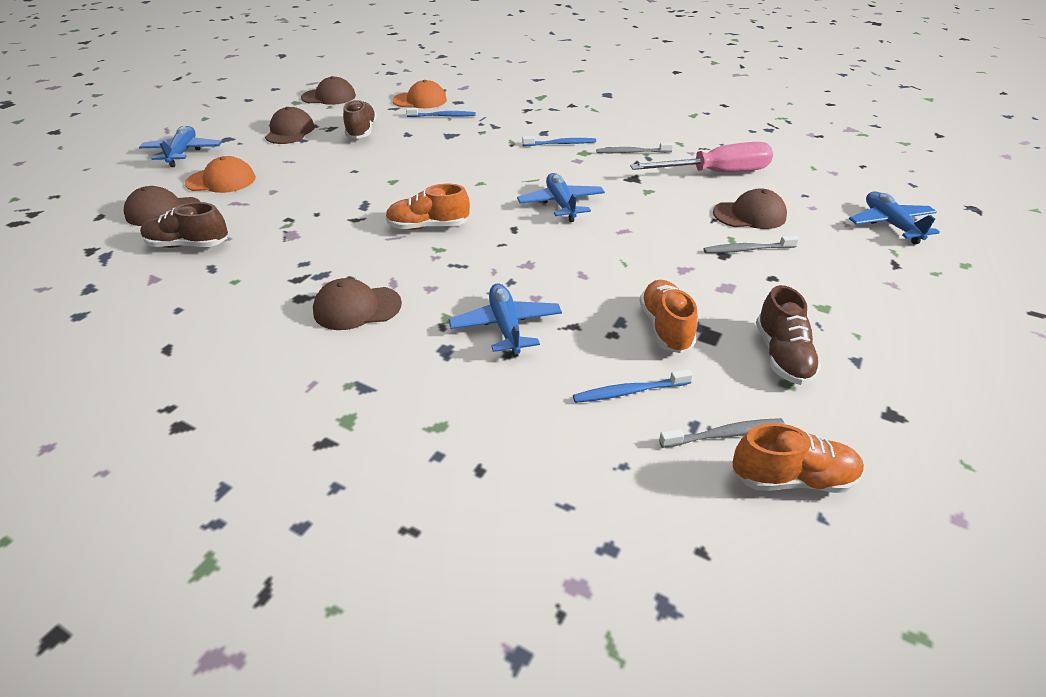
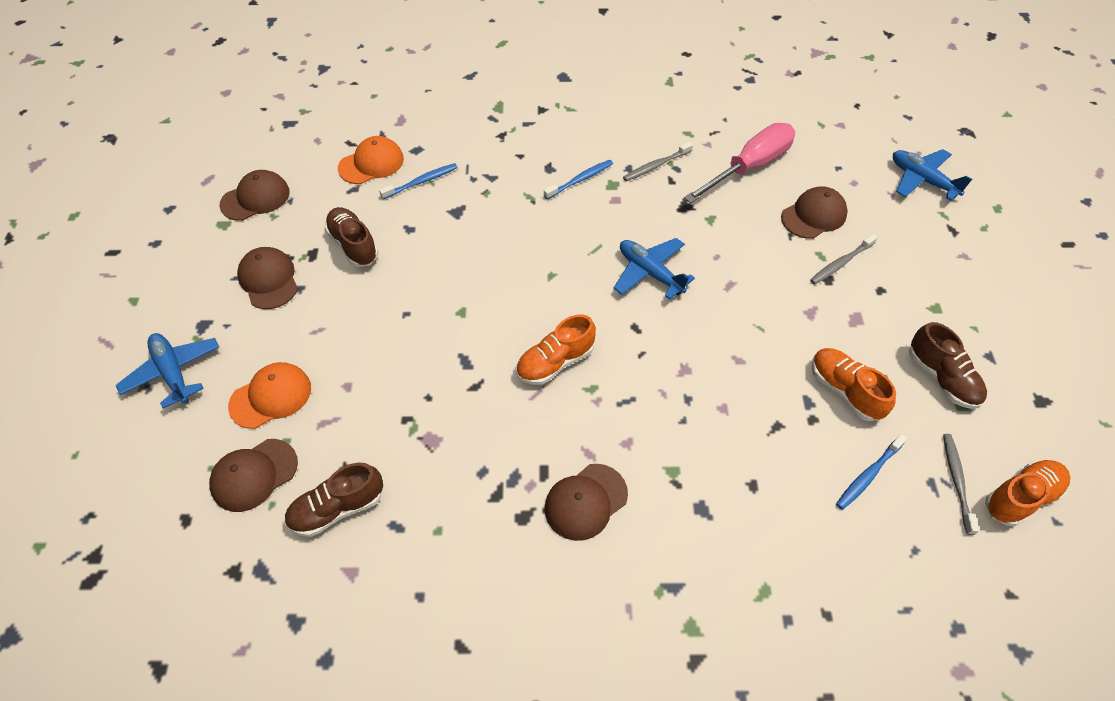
camera: 30 degrees left, 15 degrees up
blue plane [449,283,562,357] -> none
grey toothbrush [659,418,785,448] -> grey toothbrush turned 45 degrees counterclockwise [943,434,979,535]

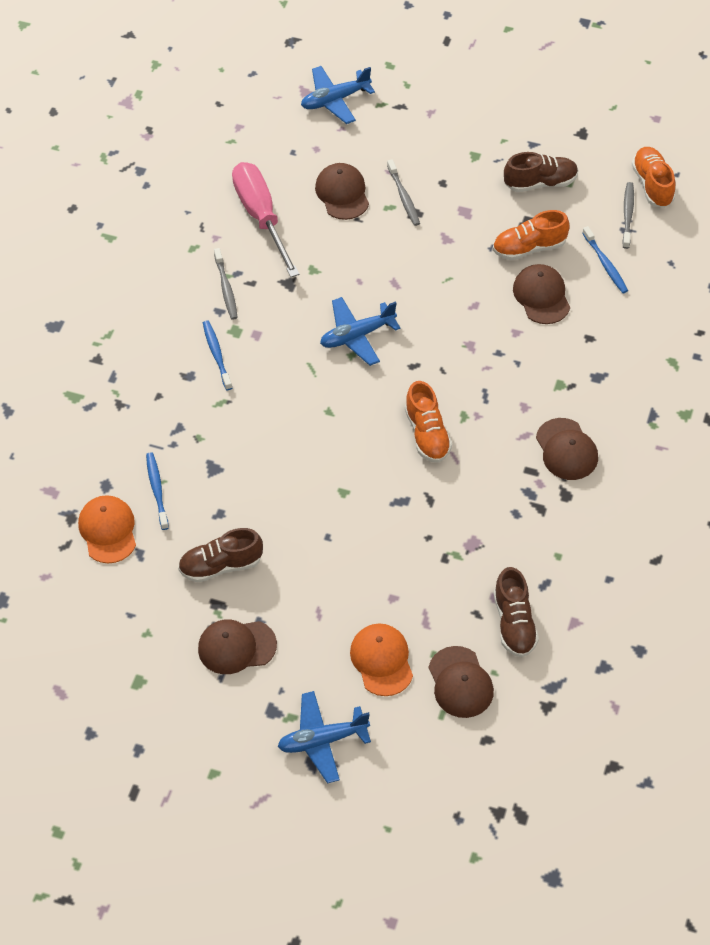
camera: 70 degrees left, 0 degrees up
brown cap [220,170,290,221] -> brown cap moved to [513,264,570,324]
grey toothbrush [943,434,979,535] -> grey toothbrush turned 75 degrees clockwise [622,182,634,249]

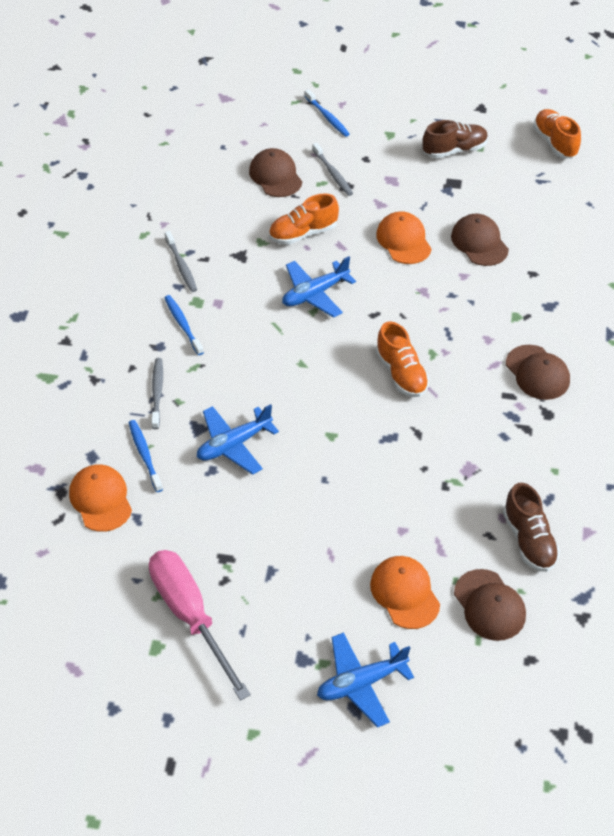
camera: 10 degrees left, 5 degrees down
brown shoe [178,528,263,583] -> none
brown cap [198,619,277,674] -> none
pink screwdriver [232,162,300,277] -> pink screwdriver moved to [149,550,251,701]
blue plane [301,66,375,124] -> blue plane moved to [197,404,279,475]
orange shoe [493,210,570,260] -> orange shoe moved to [269,193,339,245]
blue toothbrush [582,226,628,293] -> blue toothbrush moved to [304,89,350,137]
grey toothbrush [622,182,634,249] -> grey toothbrush moved to [151,358,163,429]
none -> orange cap [376,211,432,264]

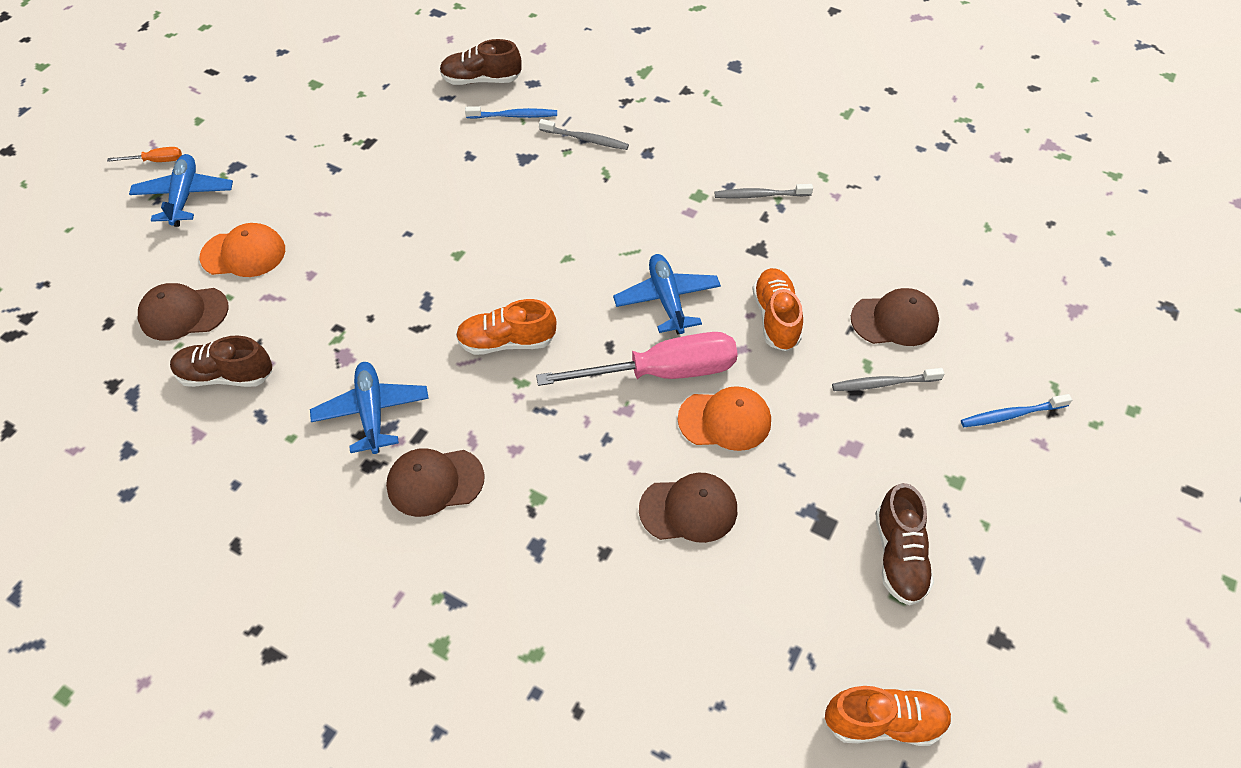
camera: 110 degrees right, 5 degrees up
orange cap [69,465,132,532] -> brown shoe [440,39,522,85]
pink screwdriver [149,550,251,701] -> pink screwdriver moved to [536,332,738,386]
blue toothbrush [164,295,204,355] -> none
blue plane [197,404,279,475] -> blue plane moved to [310,362,429,454]
none -> orange screwdriver [107,147,182,162]

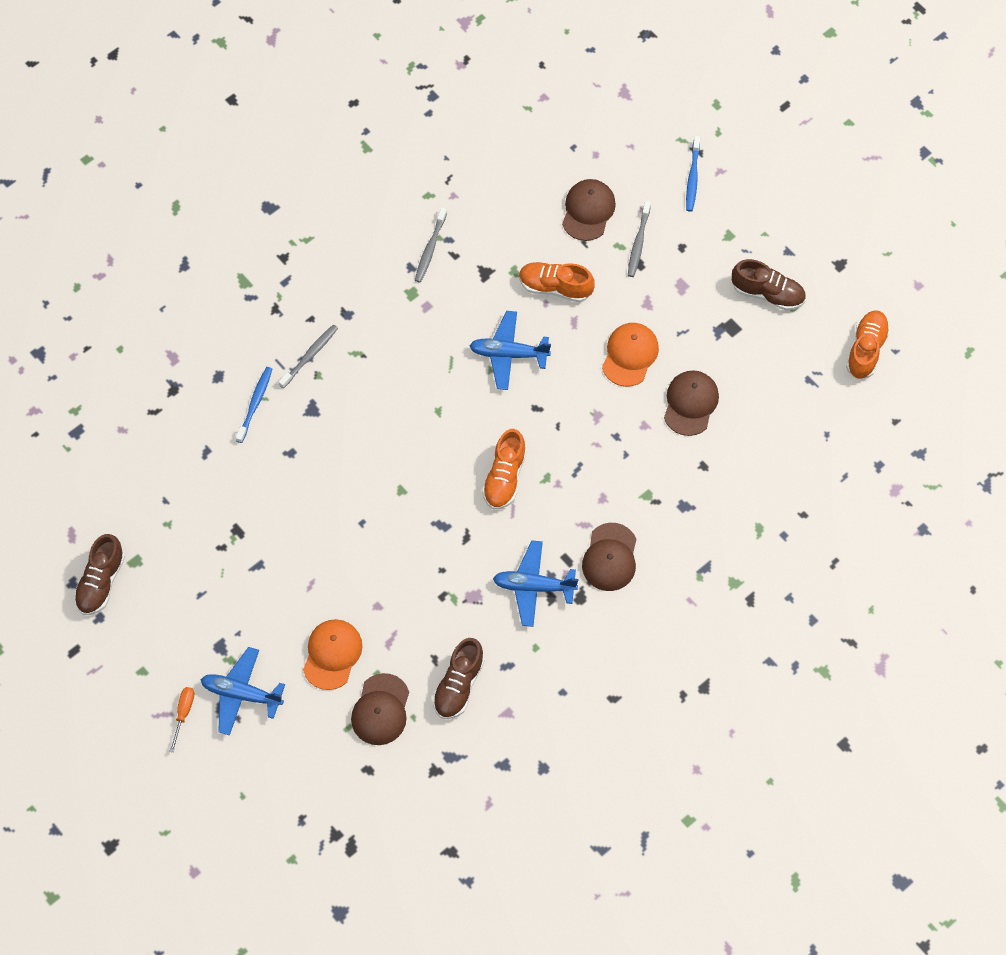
camera: 70 degrees left, 10 degrees up
brown shoe [440,39,522,85] -> brown shoe moved to [74,534,125,615]
pink screwdriver [536,332,738,386] -> none

